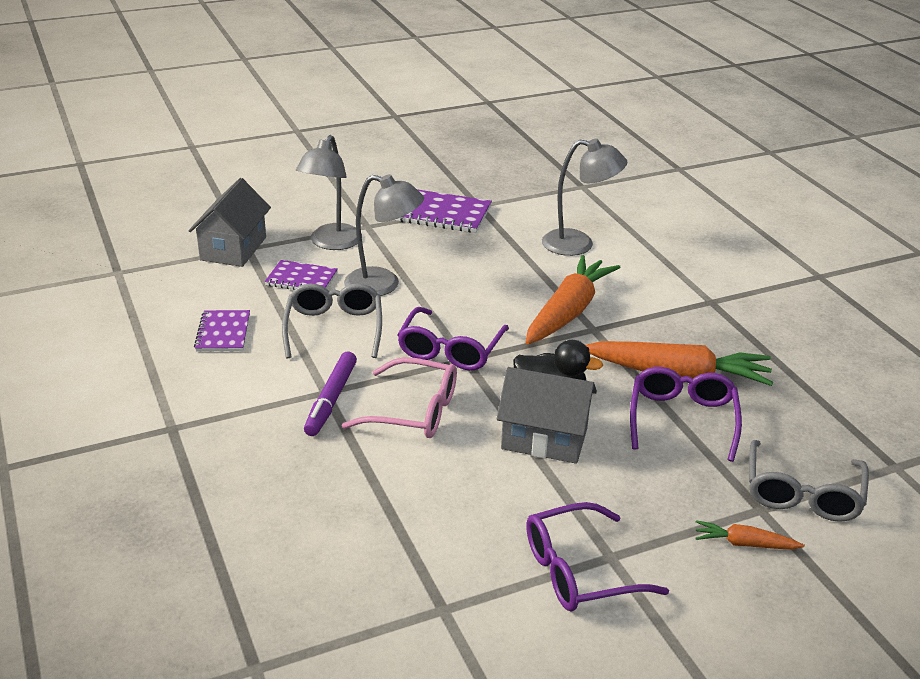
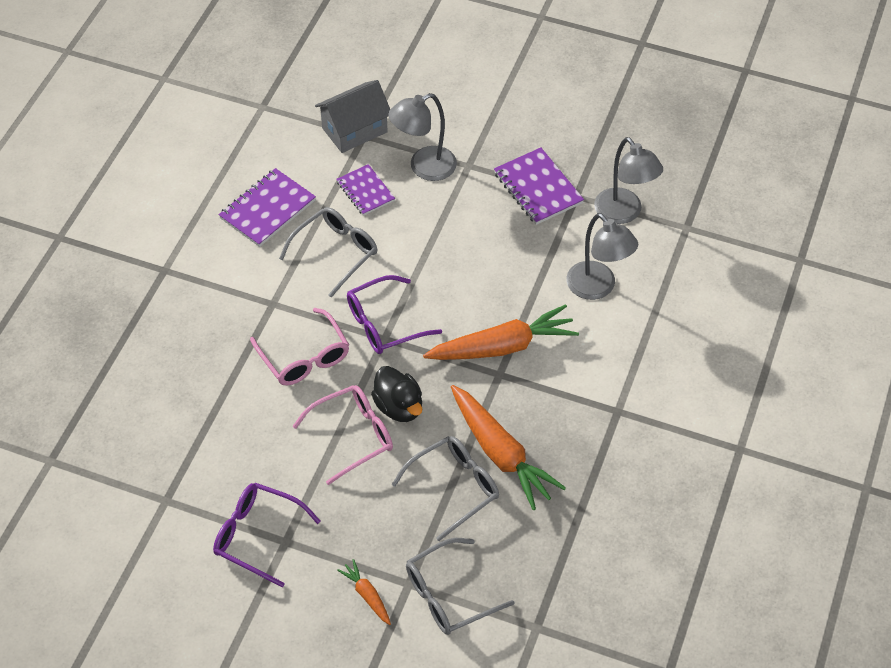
camera: 45 degrees right, 20 degrees up
purple notebook [194,310,250,352] -> purple notebook [219,168,316,247], size x1.51
purple marker [304,352,357,436] -> none
grey lamp [344,174,424,296] -> grey lamp moved to [594,137,663,224]
grey house [497,367,597,464] -> pink glasses [293,385,393,485]
purple glasses [630,367,742,462] -> grey glasses [391,436,499,541]

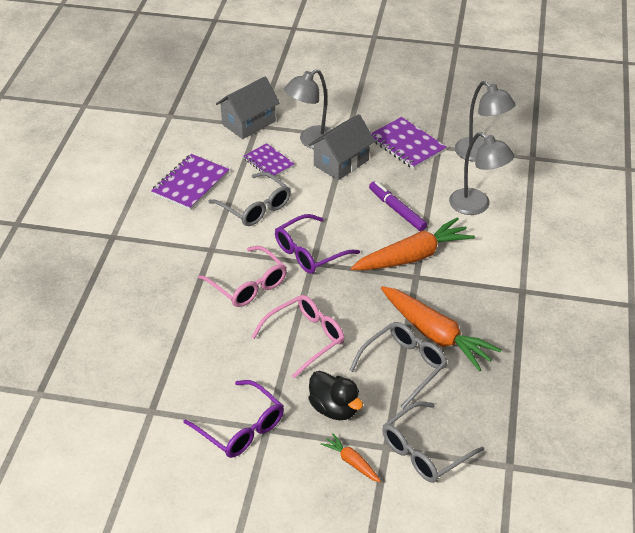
camera: 10 degrees left, 10 degrees down
purple glasses [213,483,321,587] -> purple glasses turned 150 degrees counterclockwise [184,380,284,458]
grey glasses [279,207,377,298] -> grey glasses turned 105 degrees clockwise [208,172,291,226]
black duck [371,366,422,422] -> black duck moved to [308,371,363,420]
none -> grey house [309,114,375,181]
none -> purple marker [369,181,427,231]

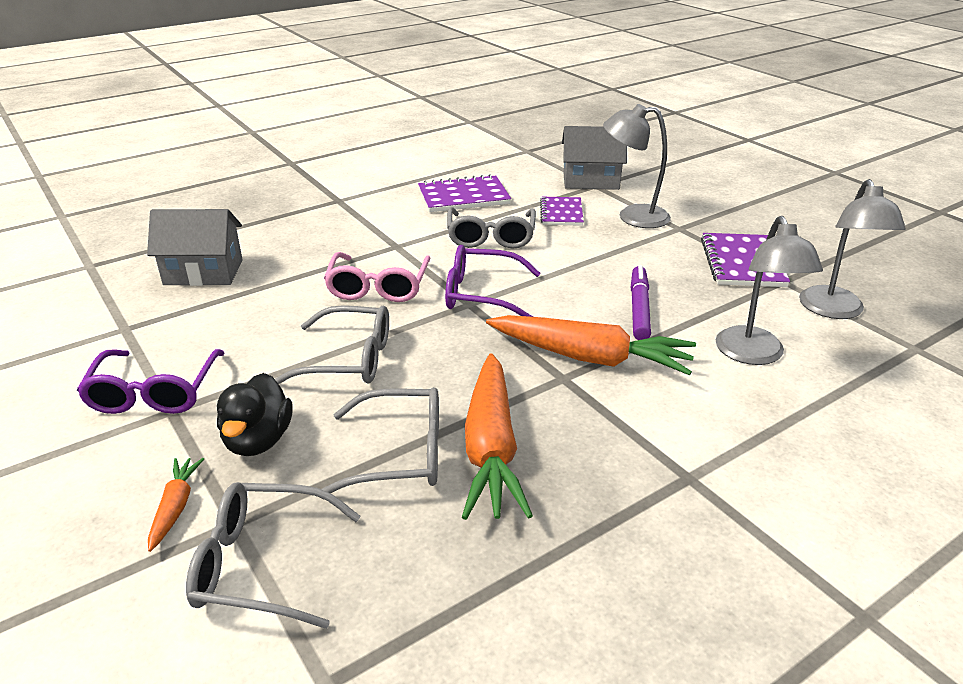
camera: 45 degrees right, 10 degrees down
pink glasses [252,295,344,378] -> grey glasses [275,305,389,384]
grey house [309,114,375,181] -> grey house moved to [147,209,243,286]

